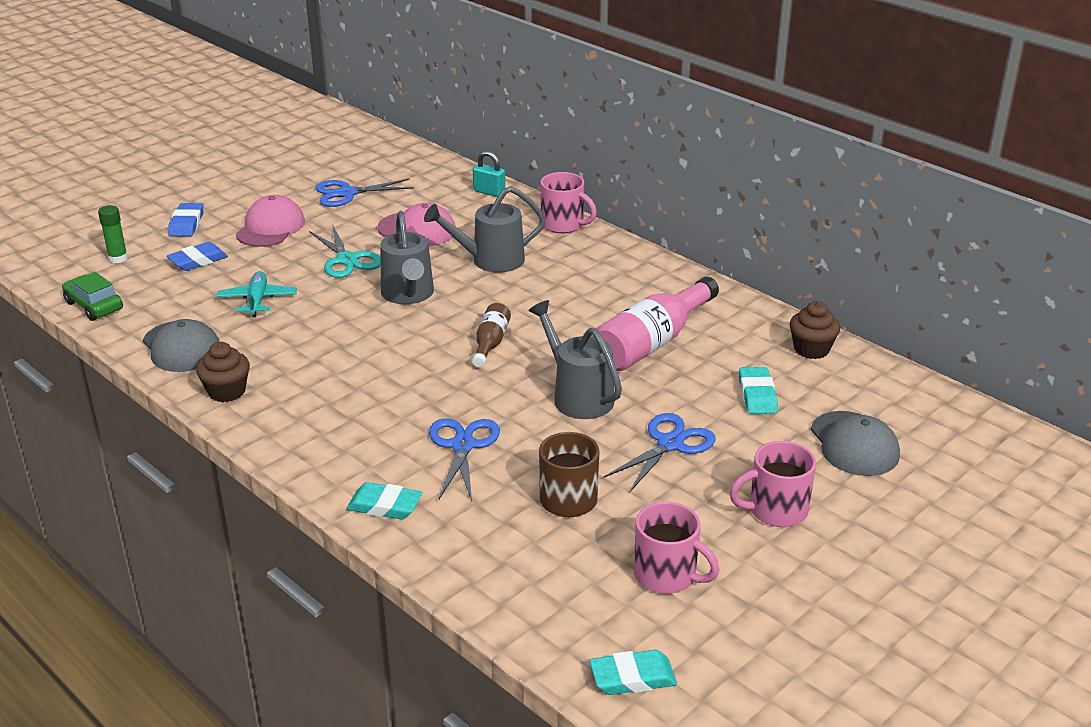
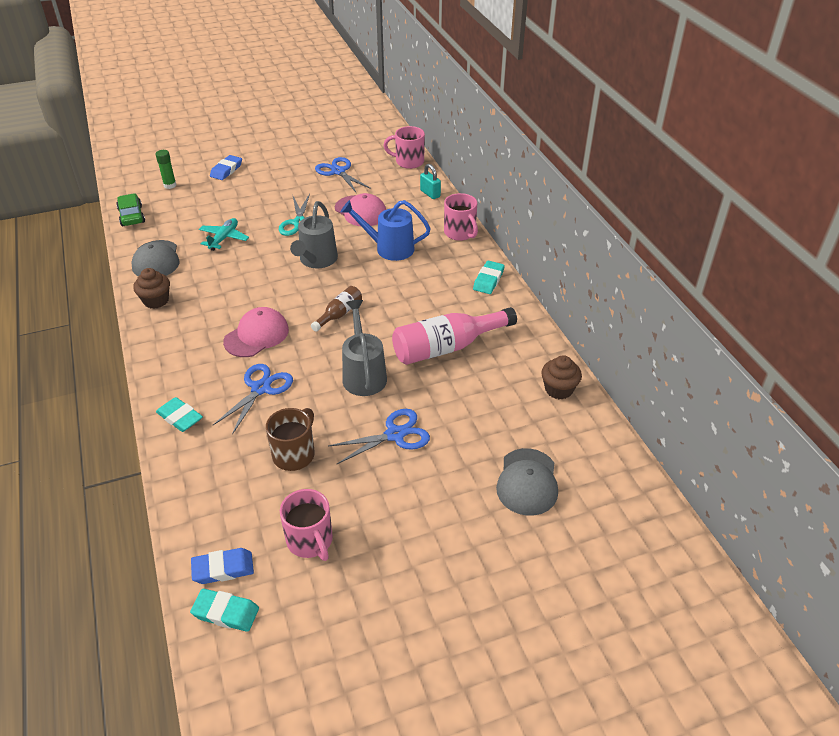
camera: 25 degrees right, 10 degrees up
blue eraser [167,242,228,271] -> blue eraser moved to [191,548,254,584]
pink cap [236,195,305,247] -> pink cap moved to [223,307,289,357]
blue scissors [315,178,414,207] -> blue scissors turned 45 degrees clockwise [315,157,371,192]
grey watering can [424,186,546,273] -> blue watering can [341,200,431,261]
pink mug [730,441,816,527] -> pink mug moved to [383,126,425,169]
turquoise eraser [739,367,778,414] -> turquoise eraser moved to [473,261,505,294]

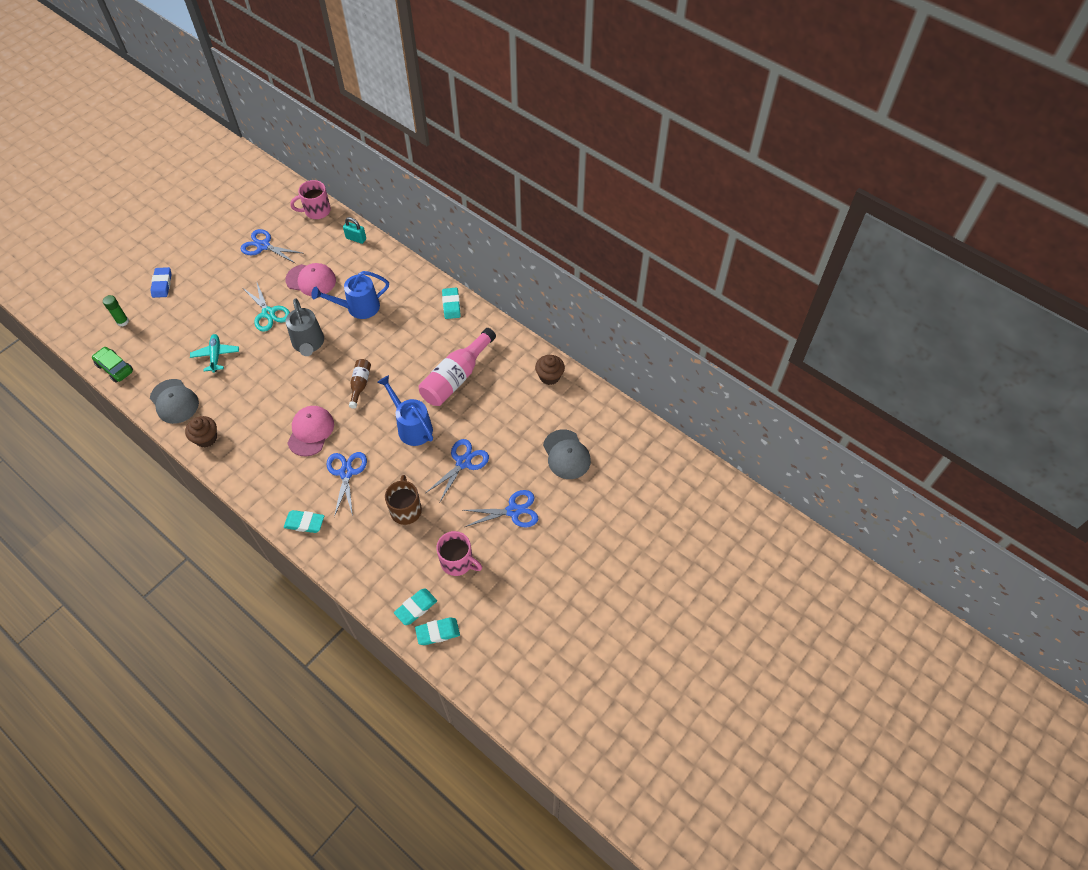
camera: 30 degrees left, 15 degrees up
blue eraser [191,548,254,584] -> turquoise eraser [394,588,437,625]
grey watering can [342,300,387,396] -> blue watering can [377,375,433,446]
pink mug [444,193,478,241] -> none
none -> blue scissors [463,490,538,528]

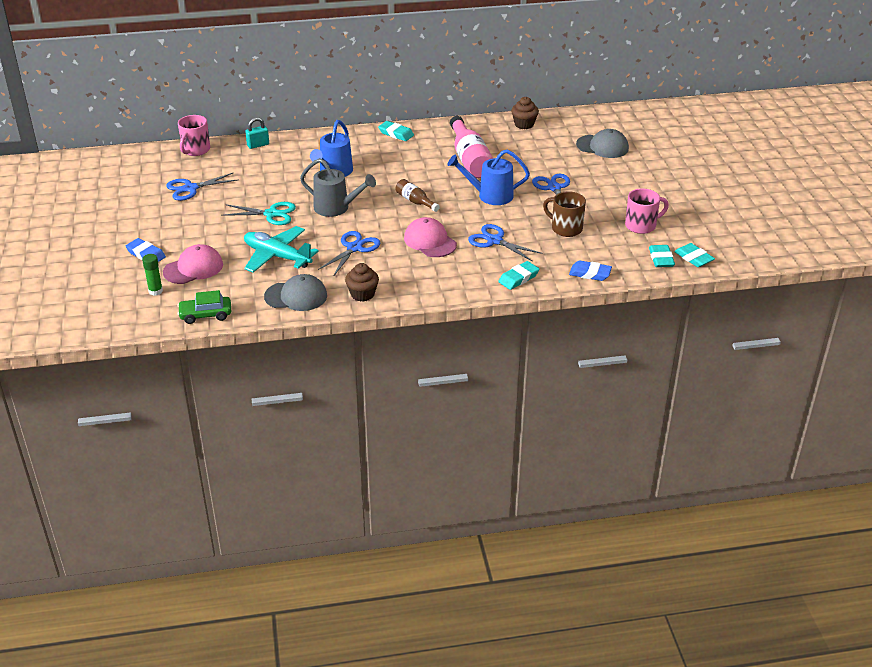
camera: 50 degrees left, 20 degrees down
turquoise plane [190,334,239,373] -> turquoise plane [244,226,319,272], size x1.59
pink cap [285,263,336,296] -> pink cap moved to [163,244,223,284]
turquoise eraser [415,617,460,645] -> turquoise eraser turned 60 degrees counterclockwise [674,243,715,267]
blue scissors [463,490,538,528] -> blue scissors moved to [318,231,380,276]
none -> blue eraser [569,260,612,281]

